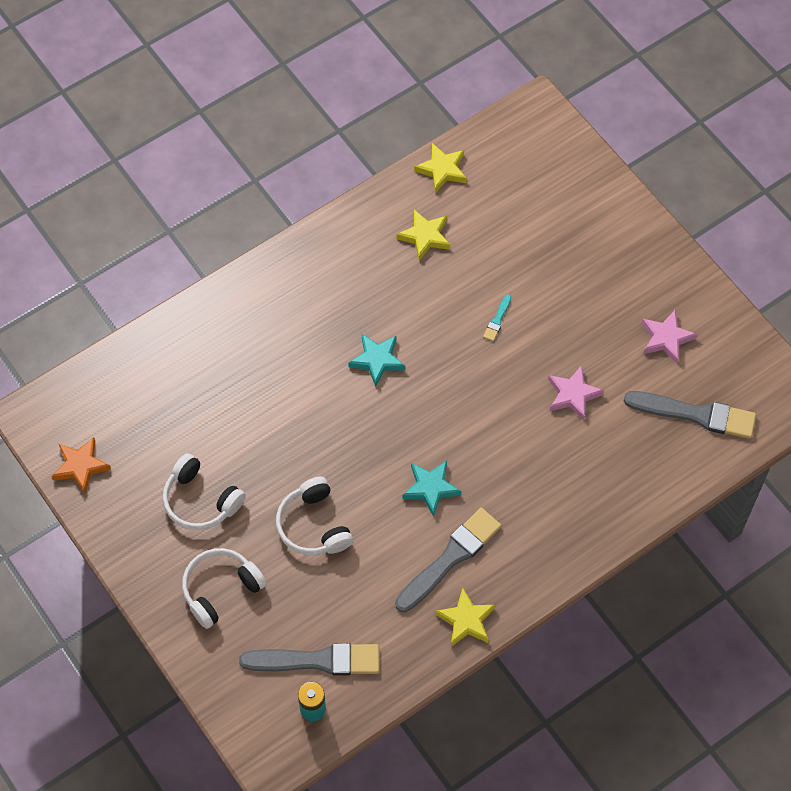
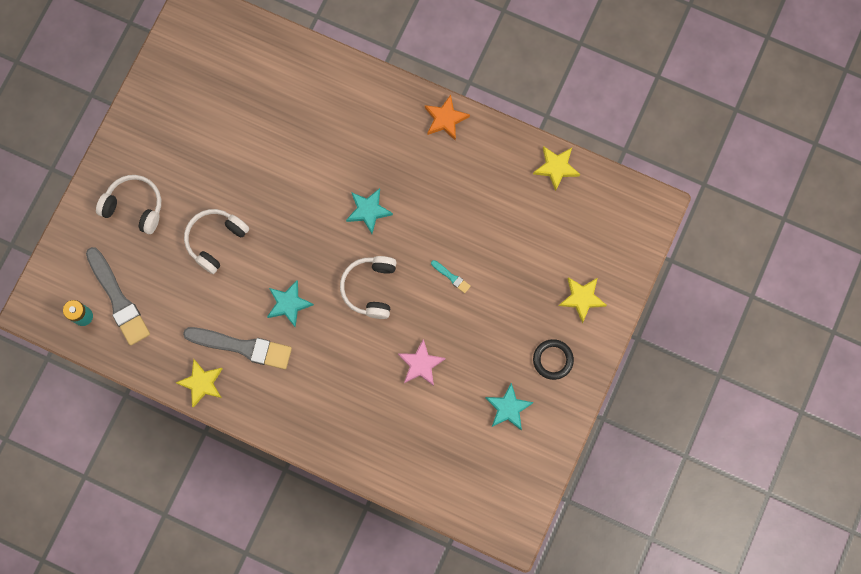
camera: 60 degrees right, 15 degrees up
orange star [52,437,111,493] -> orange star moved to [425,95,470,141]
white headphones [163,453,245,530] -> white headphones moved to [340,256,397,319]
yellow star [397,210,450,261] -> yellow star moved to [559,277,607,323]
turquoise brush [483,294,511,341] -> turquoise brush turned 135 degrees counterclockwise [431,260,471,293]
grey brush [624,391,756,439] -> none
pink star [642,310,697,363] -> turquoise star [485,383,534,430]
none -> black ring [533,339,574,380]

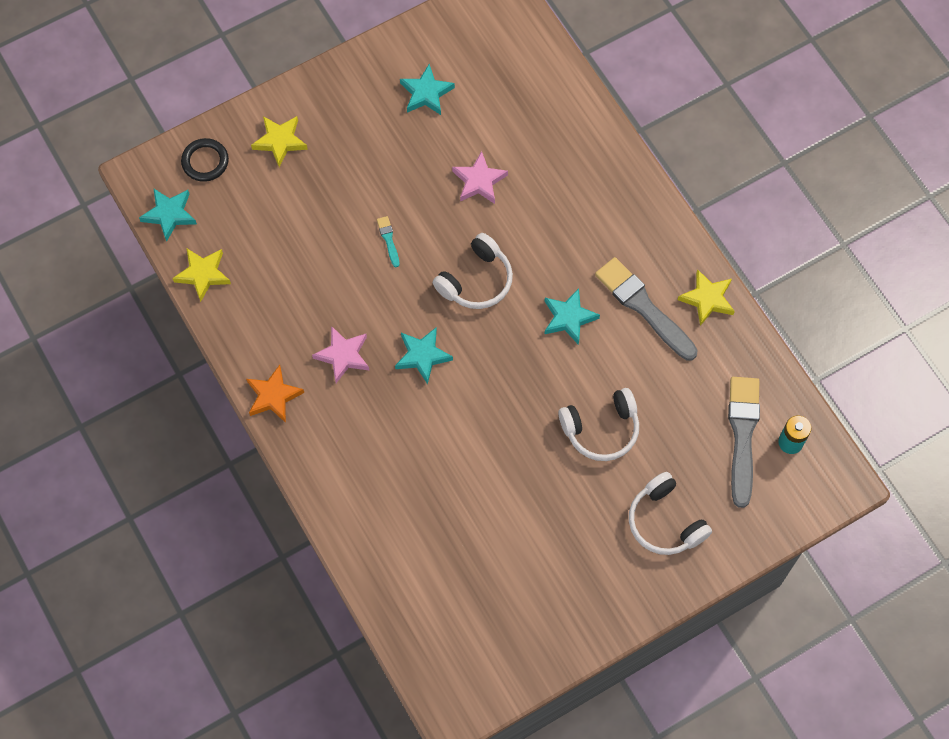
camera: 145 degrees left, 10 degrees down
black ring [533,339,574,380] -> black ring moved to [181,138,229,182]
none -> turquoise star [139,188,197,242]
none -> pink star [312,326,369,383]

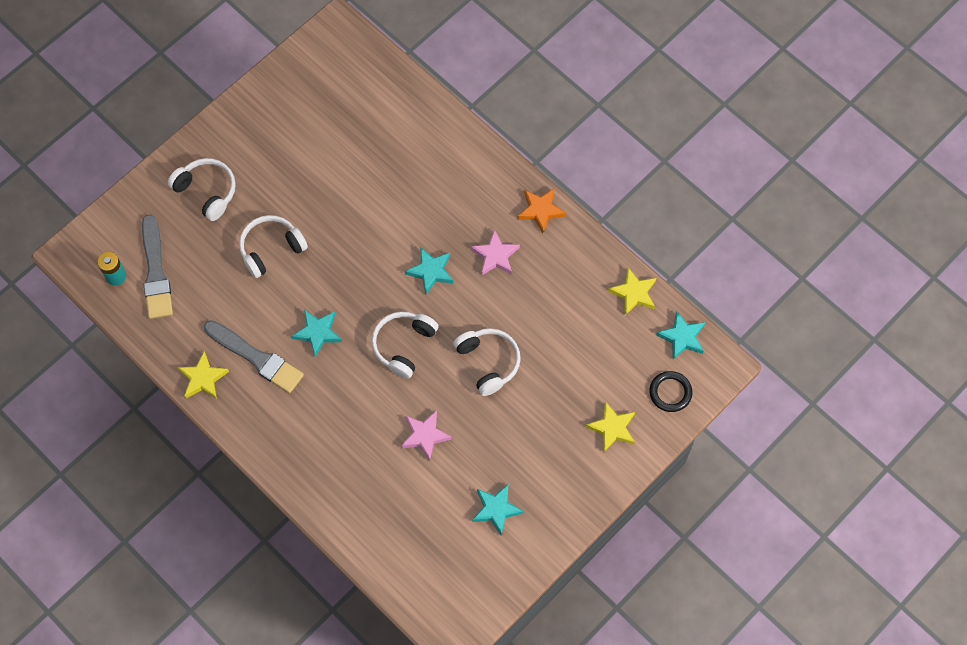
camera: 165 degrees right, 0 degrees up
turquoise brush [377,216,399,267] -> white headphones [453,328,521,396]

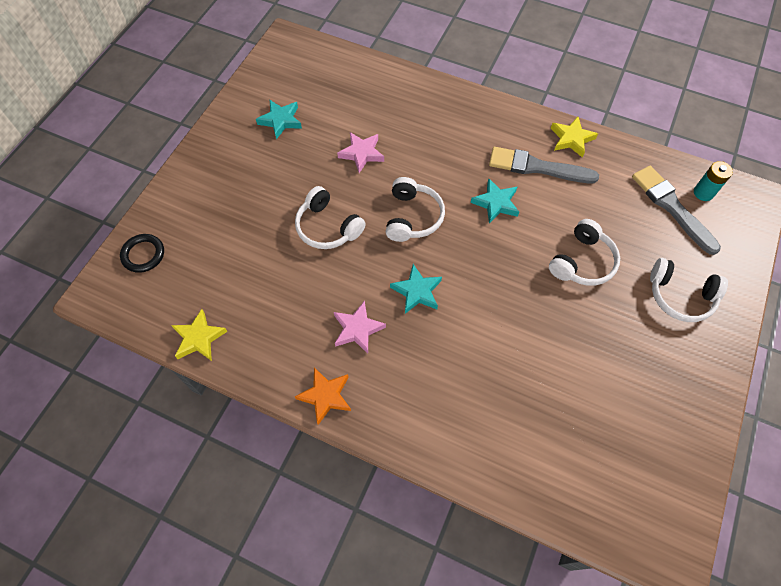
camera: 160 degrees right, 5 degrees down
yellow star [586,401,635,453] -> none
turquoise star [656,311,705,360] -> none

